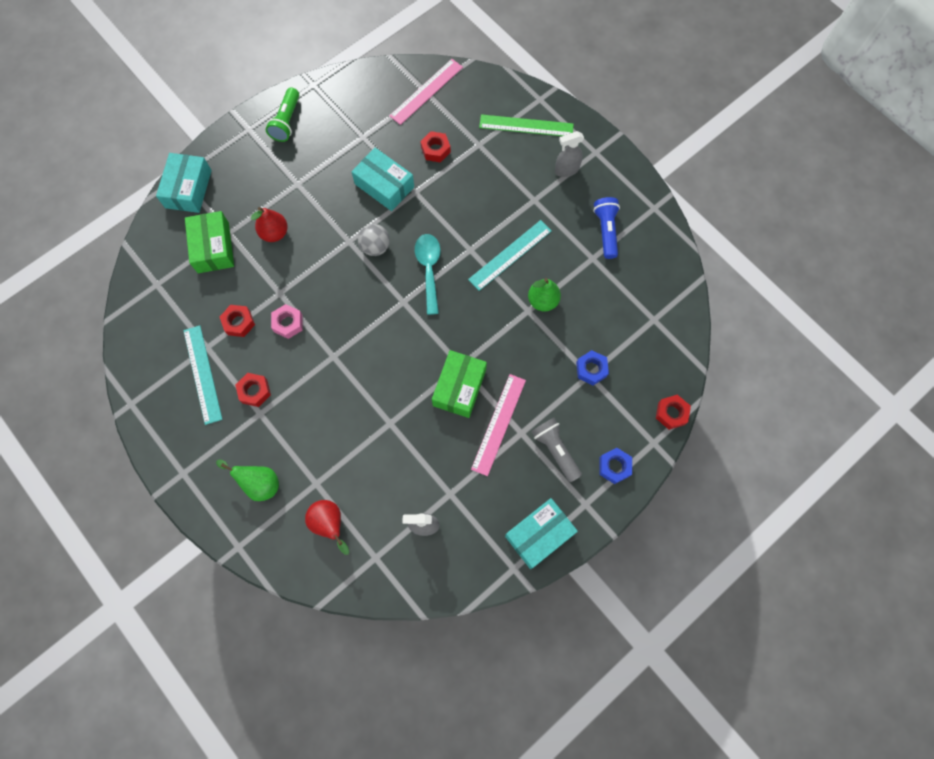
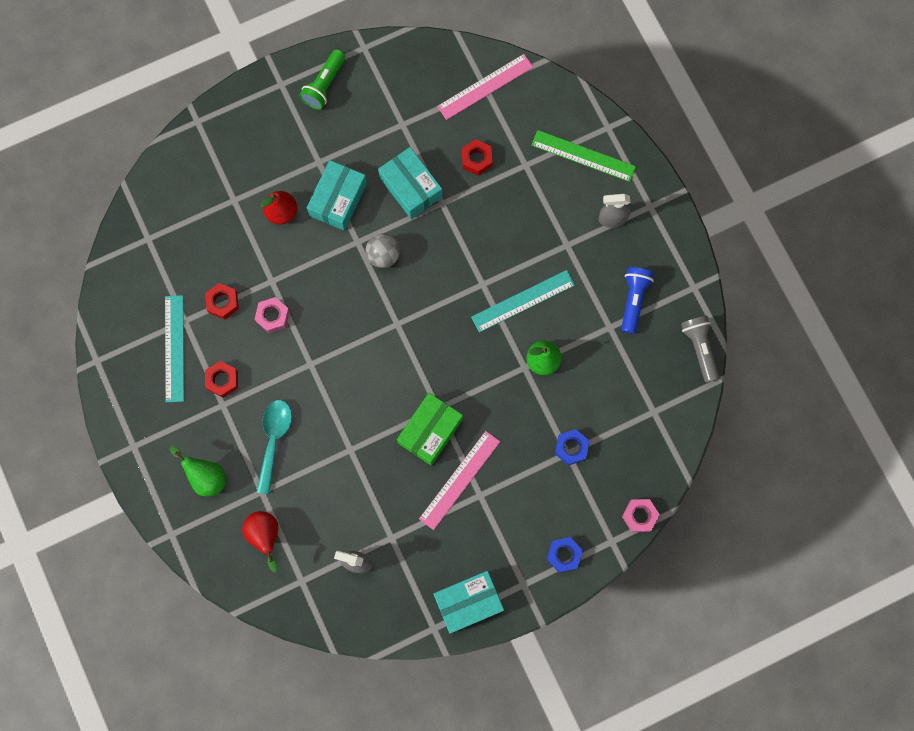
camera: 15 degrees right, 5 degrees up
turquoise box [156,153,212,213] -> turquoise box moved to [307,160,367,231]
green box [185,211,234,273] -> none
turquoise spoon [415,234,441,315] -> turquoise spoon moved to [257,400,292,495]
grey flashlight [531,418,582,482] -> grey flashlight moved to [681,316,720,383]
red nut [656,395,691,430] -> pink nut [622,499,660,532]

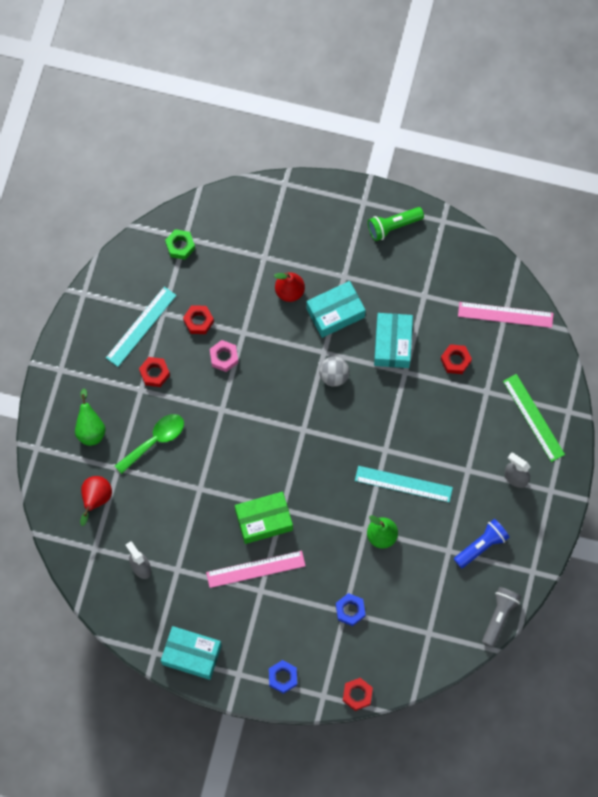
camera: 40 degrees right, 5 degrees down
turquoise spoon [257,400,292,495] -> green spoon [115,414,184,474]
pink nut [622,499,660,532] -> red nut [343,678,373,711]
none -> green nut [165,229,195,260]

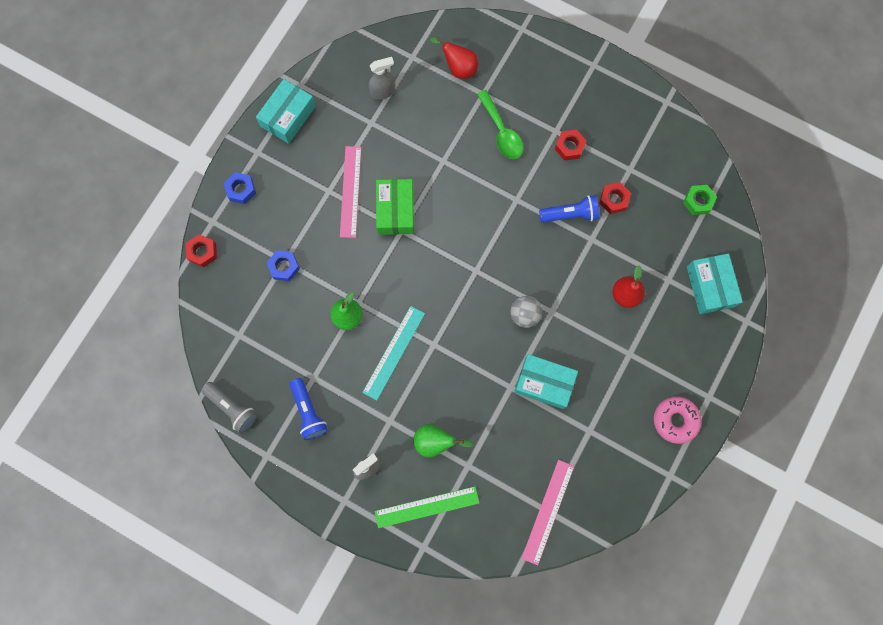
camera: 105 degrees right, 5 degrees up
green pear [75,388,106,446] -> green pear moved to [413,424,473,458]
turquoise ruler [106,287,177,367] -> none
pink nut [210,340,238,372] -> blue flashlight [539,195,599,223]
turquoise box [306,281,366,338] -> turquoise box moved to [687,253,743,314]
green flashlight [368,207,424,241] -> pink donut [654,396,702,444]
red nut [441,344,472,374] -> none

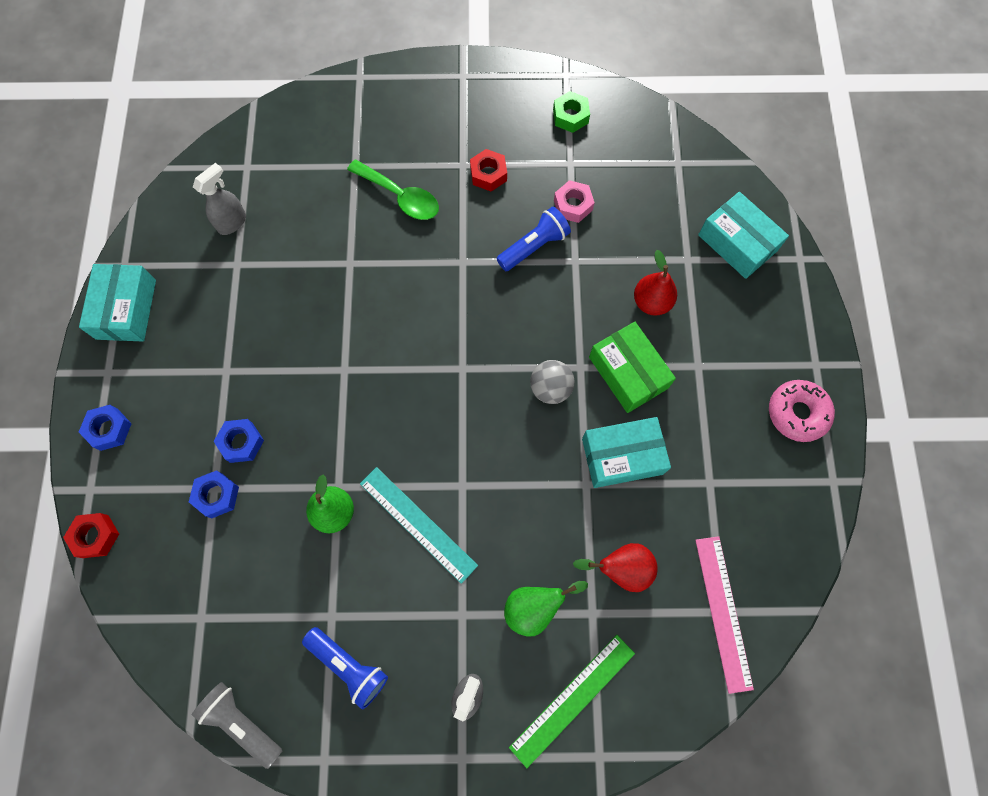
camera: 30 degrees left, 5 degrees down
grey flashlight [201,382,258,434] -> grey flashlight turned 150 degrees counterclockwise [192,682,282,769]
pink ruler [340,146,361,238] -> none
turquoise ruler [362,306,425,401] -> turquoise ruler turned 45 degrees counterclockwise [360,467,478,584]
green box [376,179,414,235] -> green box moved to [589,322,676,413]
red pear [430,37,478,79] -> red pear moved to [573,543,658,592]
red nut [599,182,631,214] -> pink nut [554,180,595,223]
green nut [683,185,717,215] -> green nut moved to [553,91,590,133]
none -> blue nut [213,419,264,463]

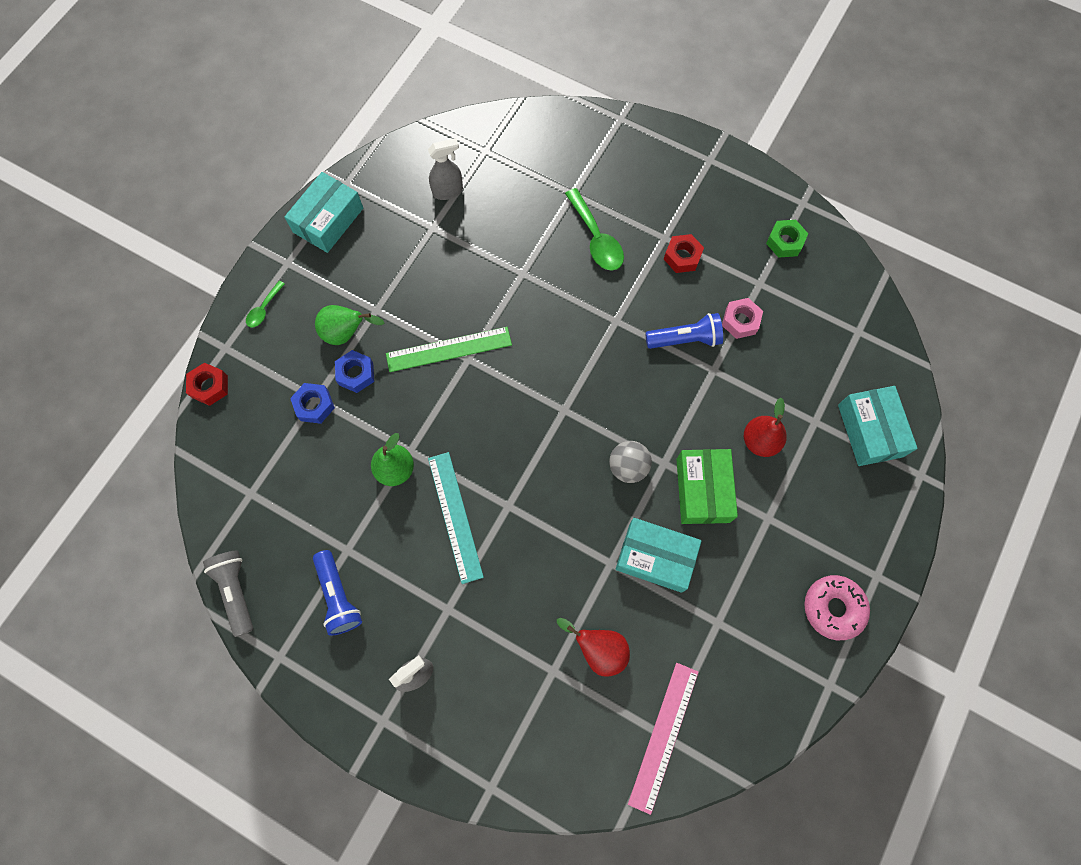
camera: 30 degrees right, 0 degrees up
blue nut [79,405,132,451] -> green spoon [246,281,285,328]
green pear [504,581,588,636] -> green pear moved to [315,305,384,345]
green ruler [509,635,635,768] -> green ruler moved to [386,327,512,372]

